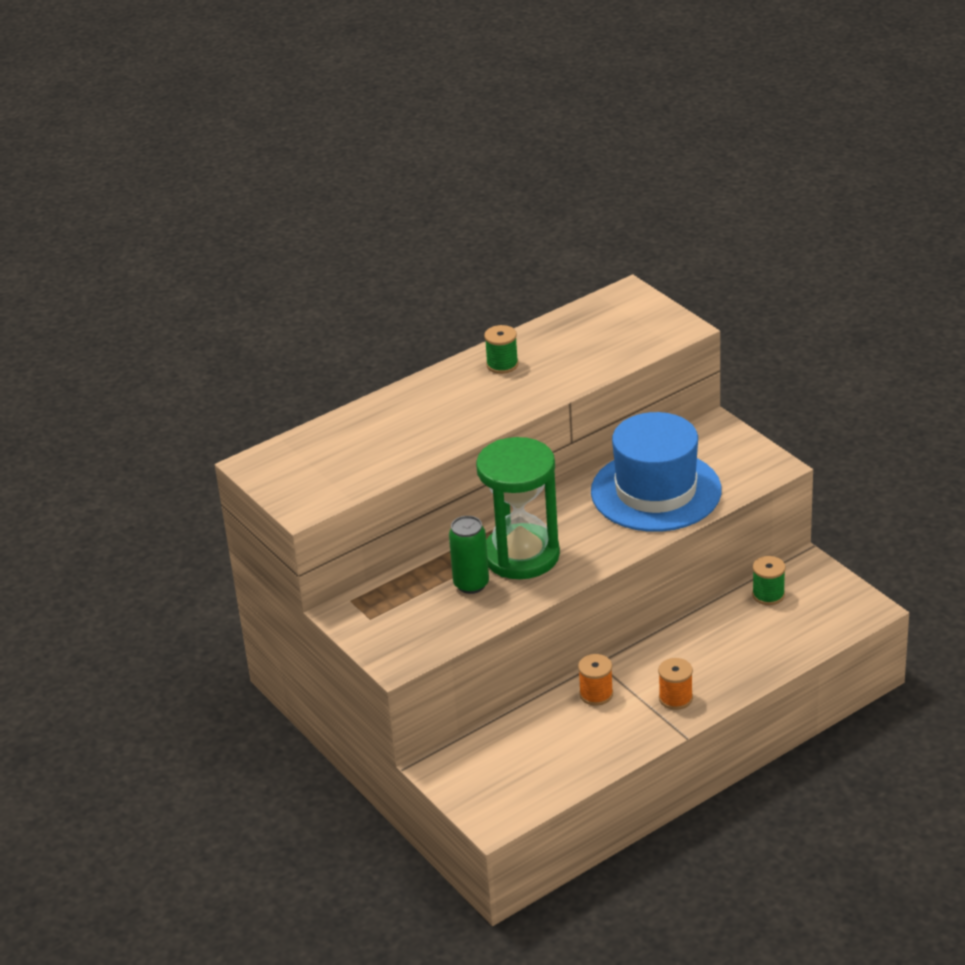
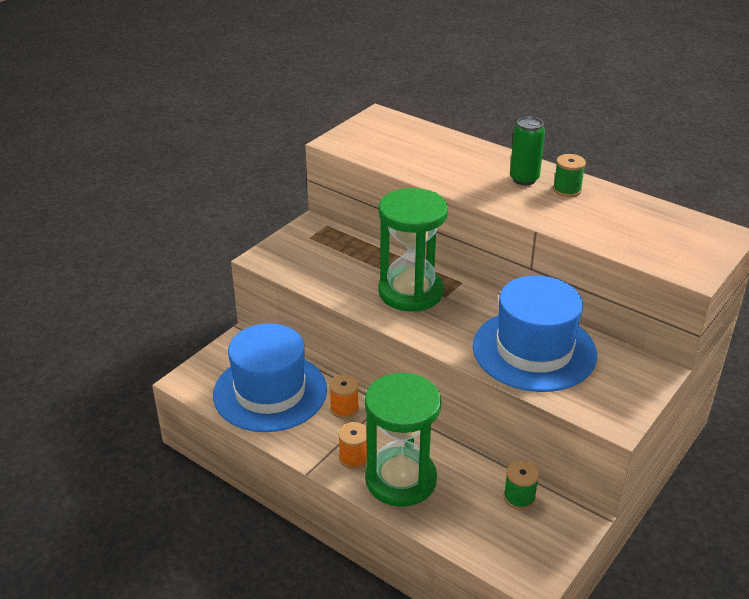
camera: 70 degrees right, 0 degrees up
green can [449,516,489,594] -> green can moved to [510,117,545,185]
none -> blue hat [213,323,327,432]
none -> green hourglass [365,373,441,507]

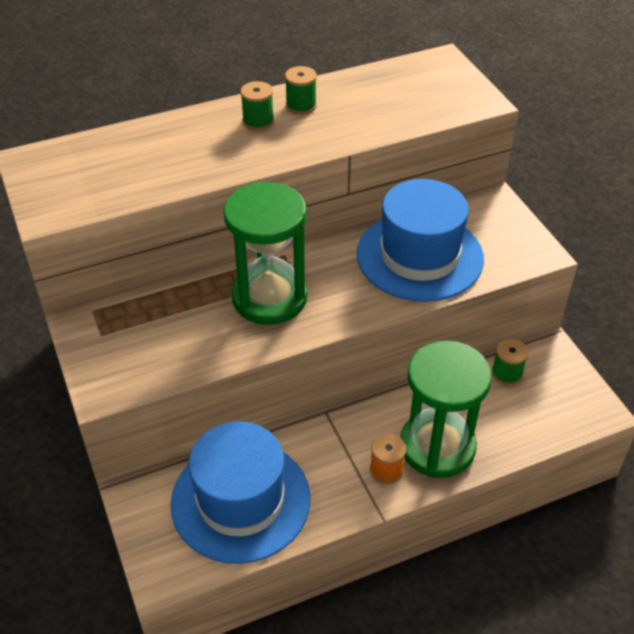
camera: 60 degrees left, 10 degrees up
orange spool [329,374,359,419] -> none
green can [510,117,545,185] -> green spool [241,81,274,131]

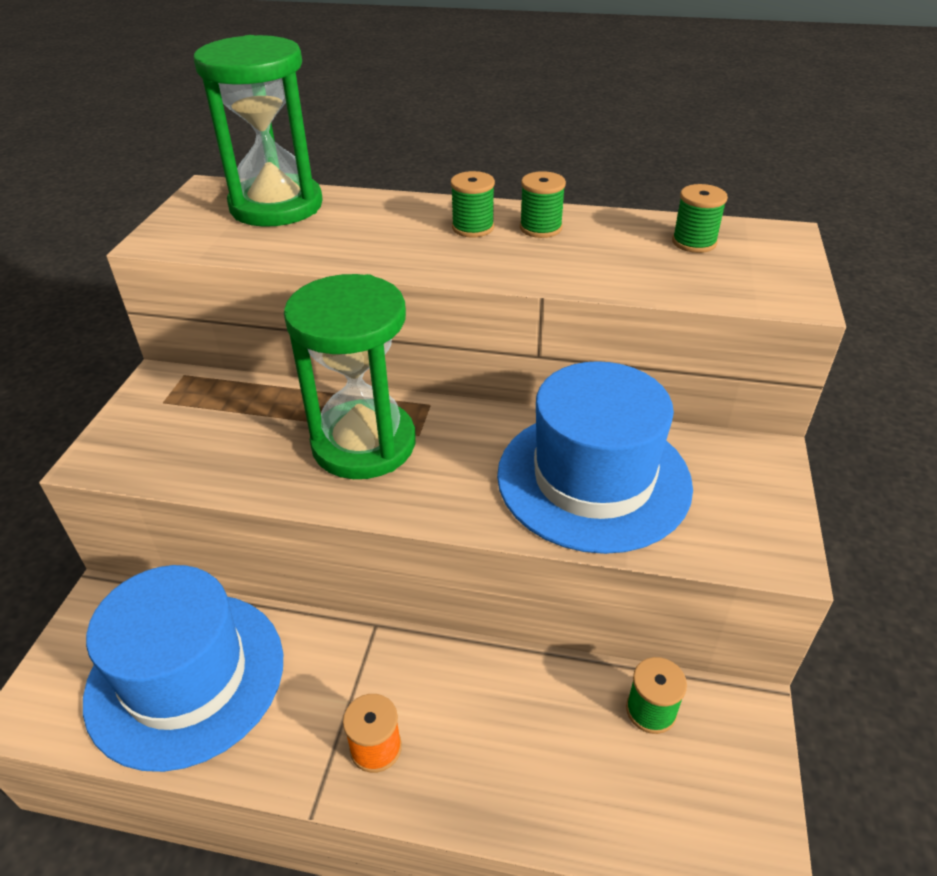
camera: 35 degrees right, 5 degrees down
green hourglass [400,341,492,478] -> green hourglass moved to [194,35,323,227]
none -> green spool [672,184,728,253]

